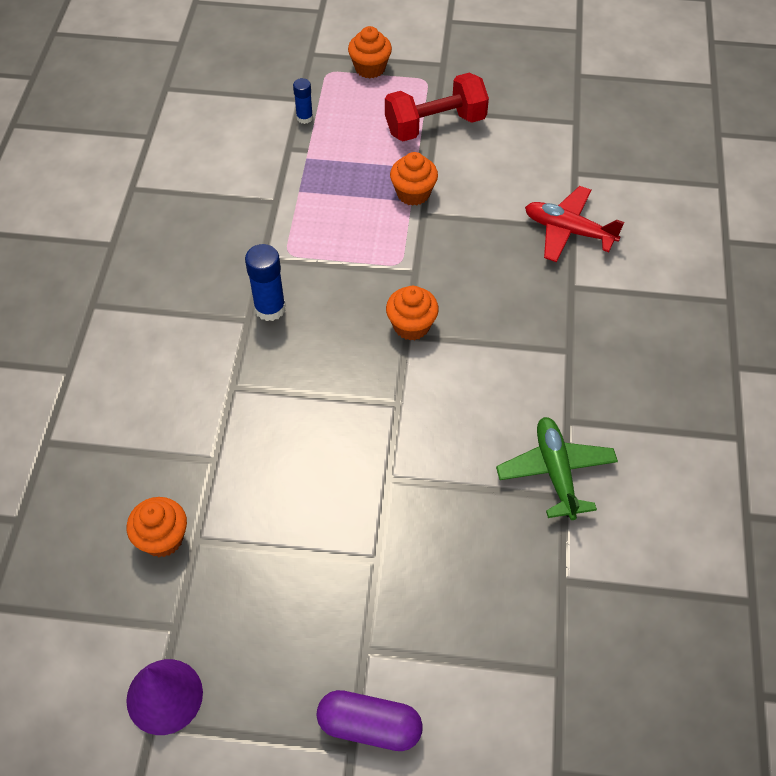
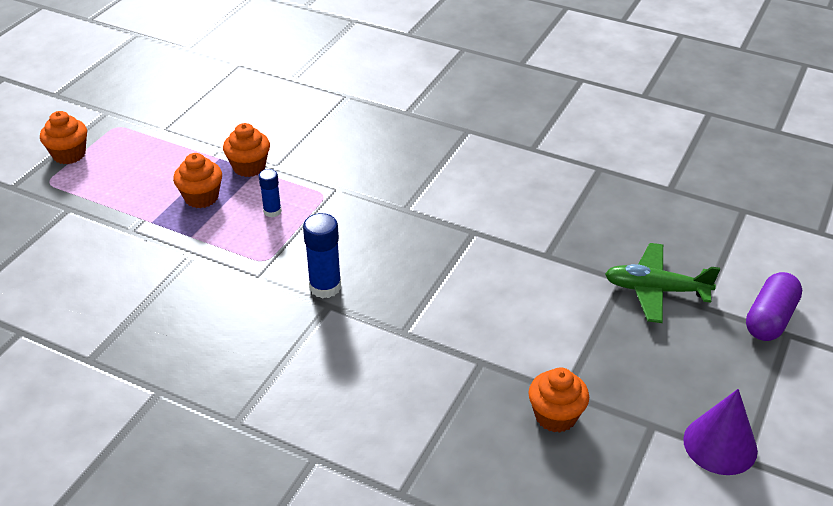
camera: 70 degrees left, 15 degrees down
blue glue stick [293,78,313,124] -> blue glue stick moved to [259,169,282,217]
red dumbbell [385,73,489,141] -> none
orange cupcake [386,286,439,340] -> orange cupcake moved to [173,153,222,208]
green plane [496,417,618,520] -> green plane moved to [605,243,720,323]
red plane [525,186,625,262] -> none

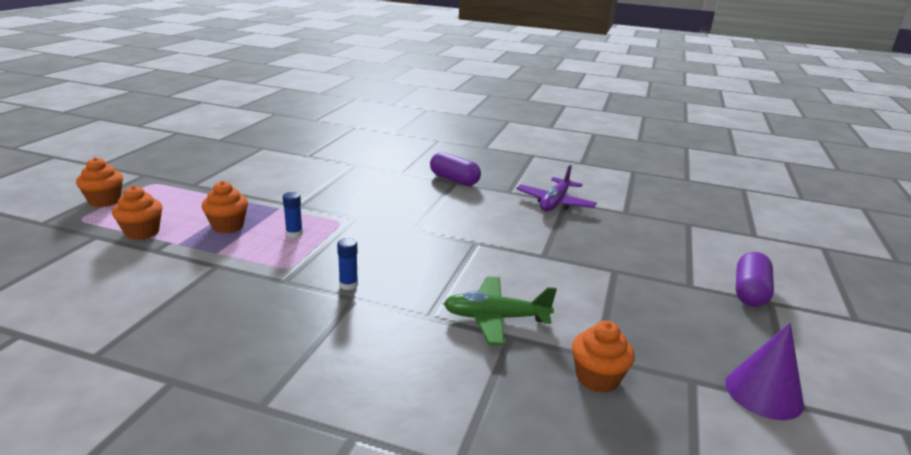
camera: 10 degrees left, 15 degrees down
orange cupcake [223,123,270,177] -> orange cupcake moved to [112,186,163,240]
blue glue stick [303,213,341,299] -> blue glue stick [337,238,358,290], size x0.61
green plane [605,243,720,323] -> green plane moved to [443,277,557,346]
none -> purple capsule [430,152,481,186]
none -> purple plane [516,165,597,211]

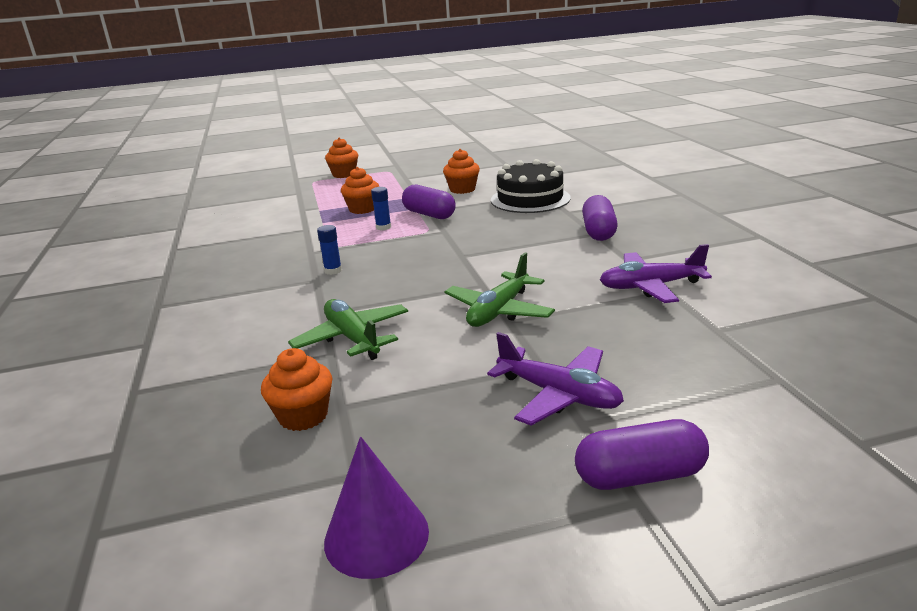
camera: 60 degrees right, 0 degrees up
orange cupcake [112,186,163,240] -> orange cupcake moved to [443,149,480,194]
none -> purple capsule [402,185,456,219]
none -> green plane [445,253,555,327]
none -> purple plane [487,332,624,426]
none -> black cake [491,159,571,213]

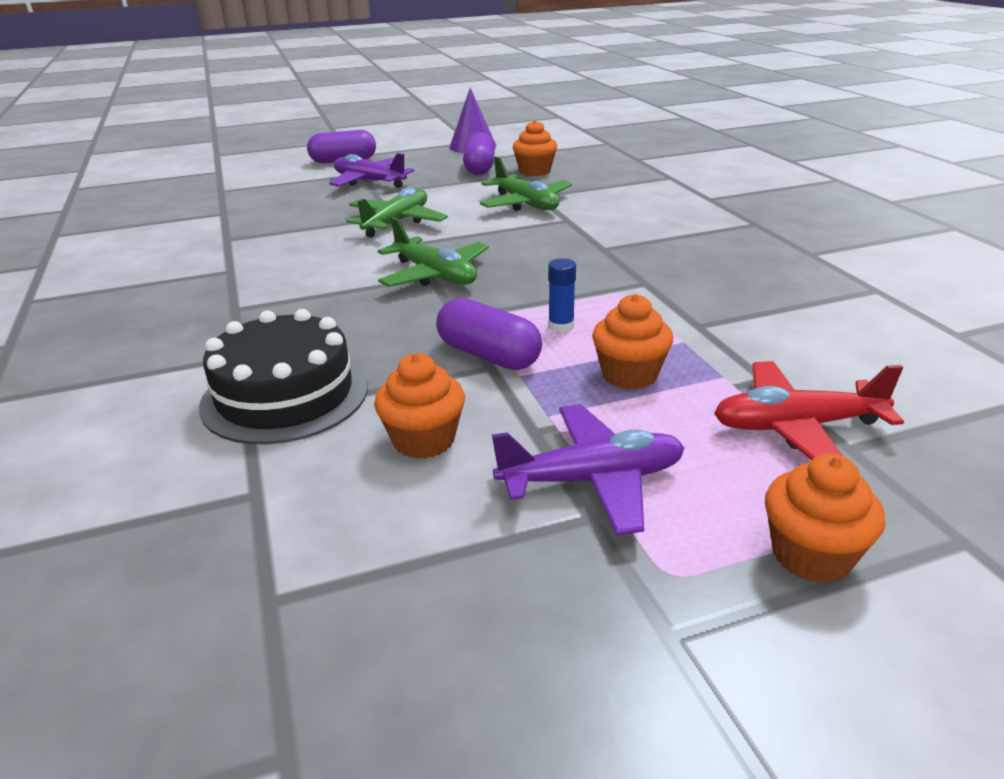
camera: 175 degrees right, 5 degrees up
blue glue stick [317,225,342,275] -> none
purple capsule [582,195,618,241] -> purple capsule moved to [463,132,495,175]
purple plane [600,244,712,303] -> purple plane moved to [492,404,684,536]
none -> green plane [378,217,489,287]
none -> red plane [714,361,904,460]

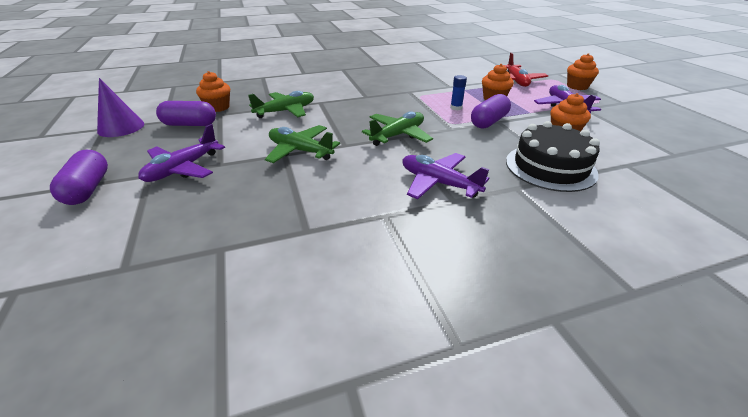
camera: 90 degrees left, 5 degrees up
none -> purple plane [403,153,489,199]

